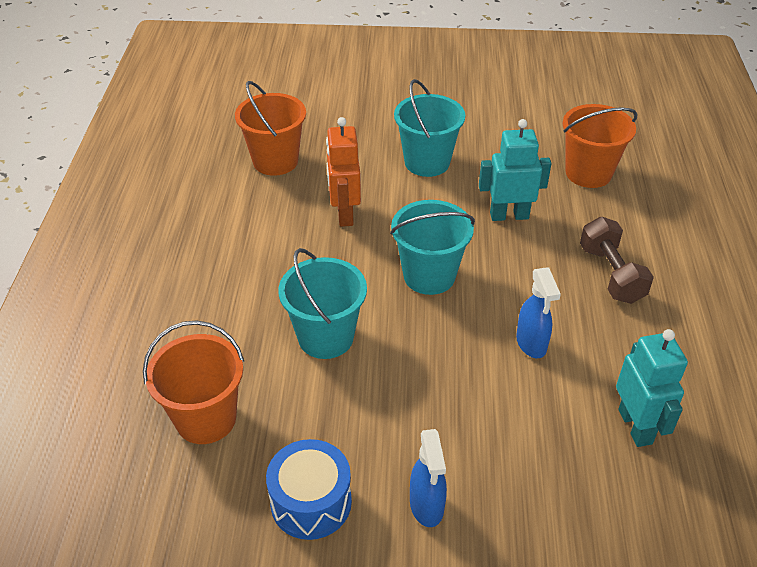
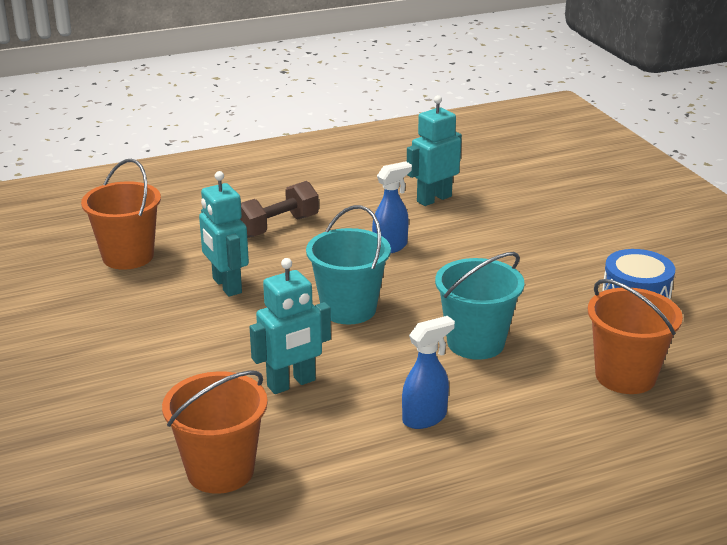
camera: 115 degrees left, 15 degrees down
orange robot [326,117,361,227] -> turquoise robot [250,258,331,394]
turquoise bucket [394,79,465,177] -> none
blue spray bottle [410,429,447,527] -> blue spray bottle moved to [402,316,455,429]

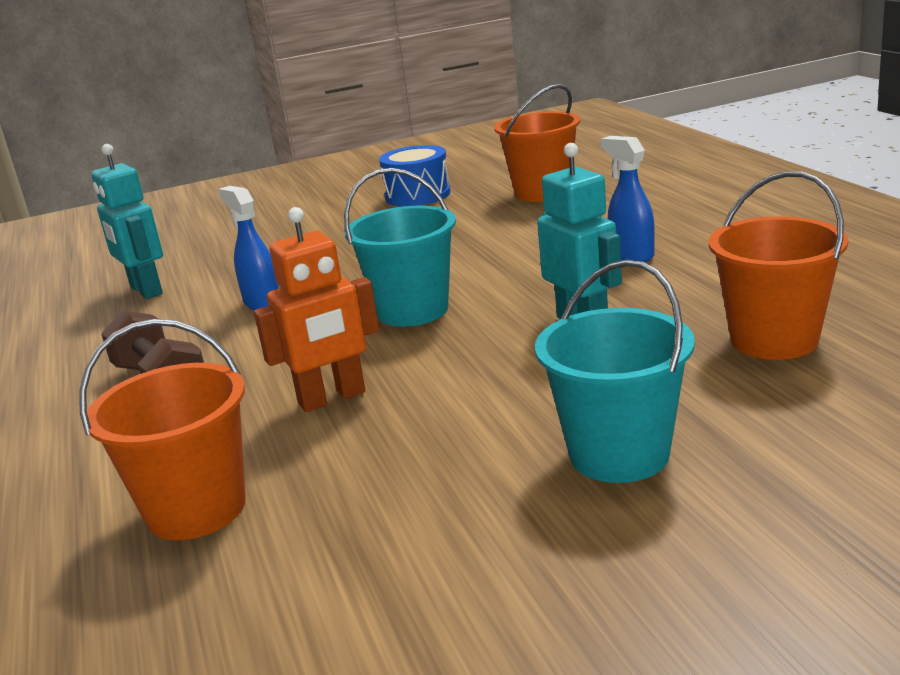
camera: 85 degrees left, 5 degrees down
turquoise robot [199,171,249,297] -> orange robot [254,207,379,412]
turquoise bucket [435,252,525,360] -> turquoise bucket moved to [535,260,695,483]

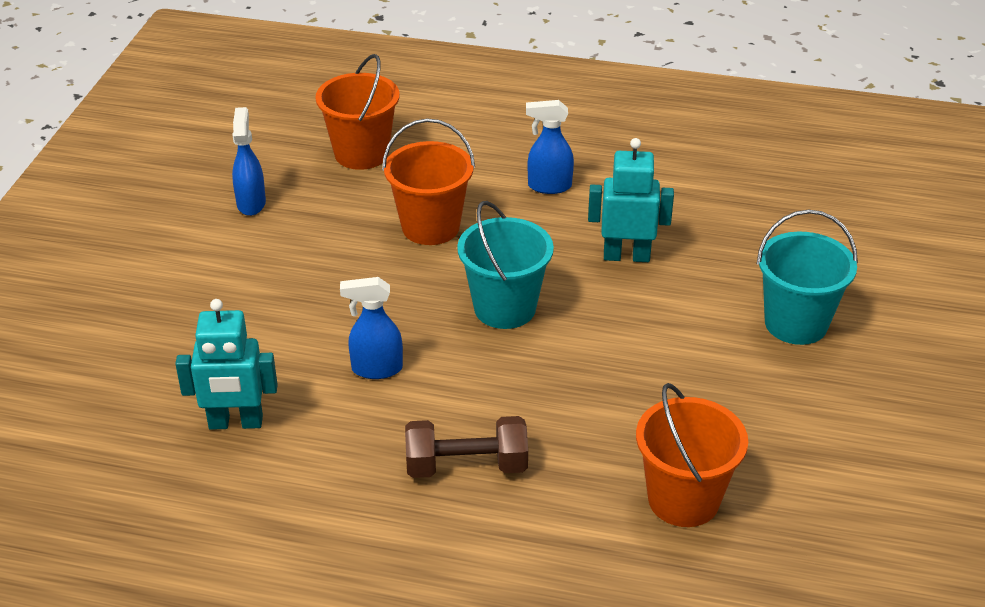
camera: 60 degrees left, 15 degrees up
orange robot [254,207,379,412] -> none
blue drum [379,145,451,206] -> blue spray bottle [232,107,266,216]
orange bucket [709,171,848,360] -> orange bucket moved to [382,118,475,245]

